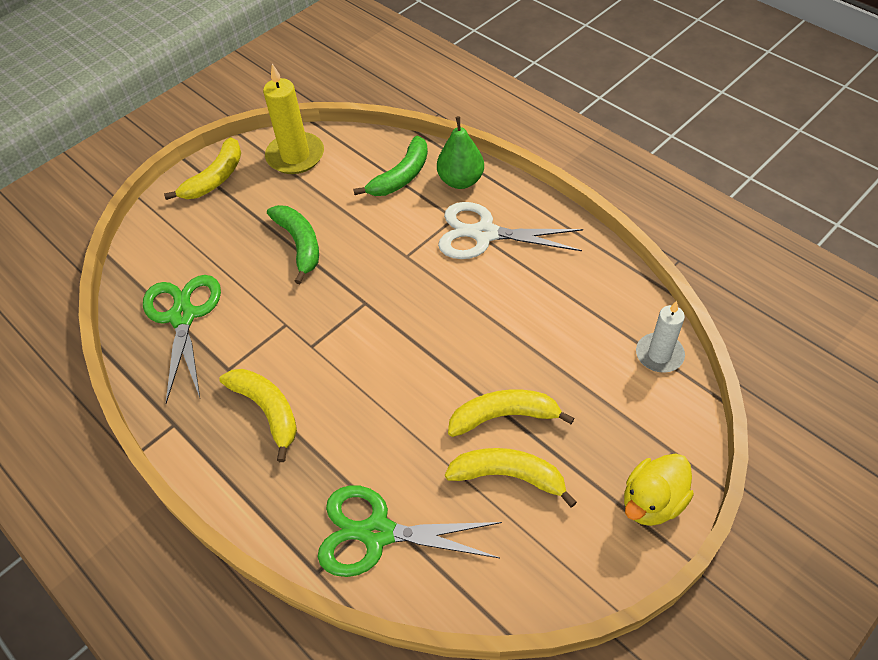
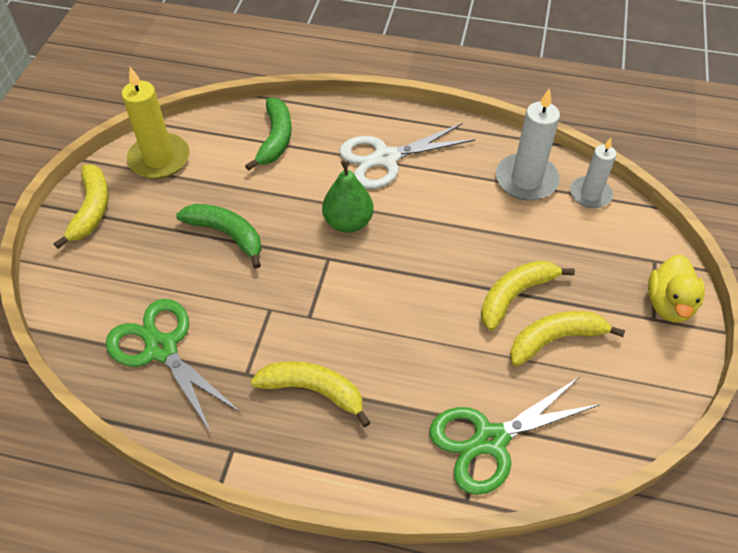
camera: 35 degrees left, 0 degrees up
green pear [437,116,484,189] -> green pear moved to [322,160,374,233]
none -> white candle [496,88,560,201]

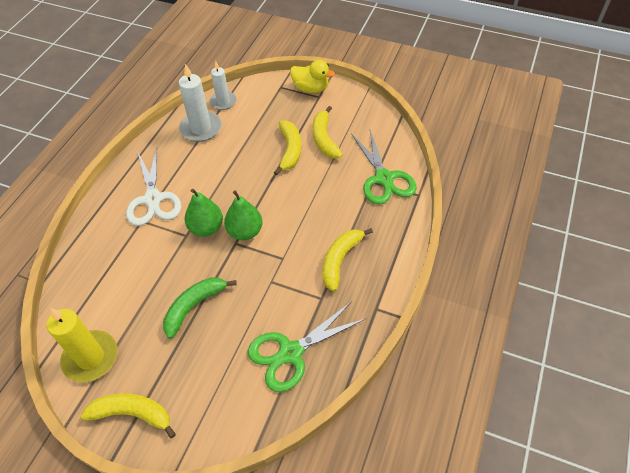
camera: 80 degrees left, 0 degrees up
green banana [245,98,292,171] -> none
yellow banana [481,260,575,331] -> yellow banana turned 150 degrees counterclockwise [274,120,301,176]
none -> green pear [224,190,263,240]

